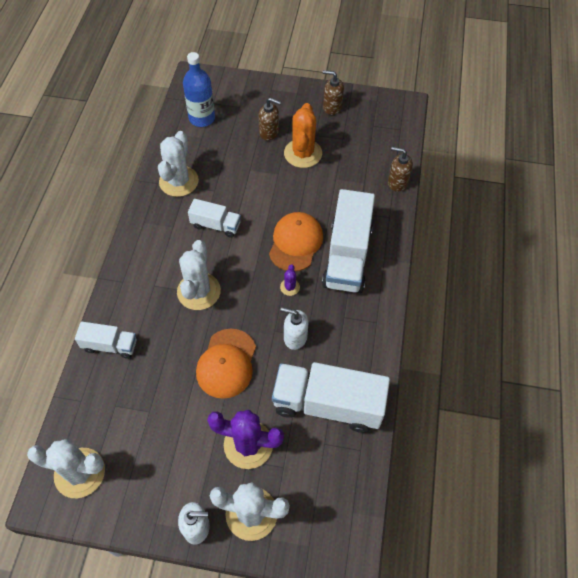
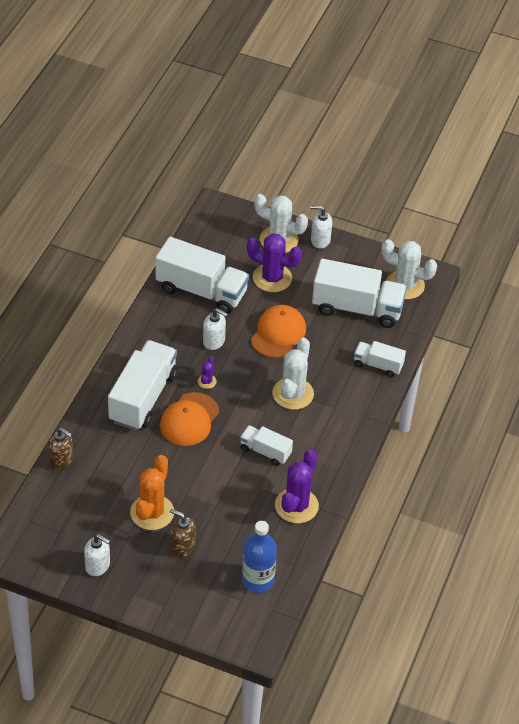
camera: 170 degrees left, 10 degrees down
white cactus [158,131,199,197] -> purple cactus [275,449,319,524]
brown soap dispenser [323,70,344,115] -> white soap dispenser [84,534,110,576]
none -> white truck [312,259,407,328]

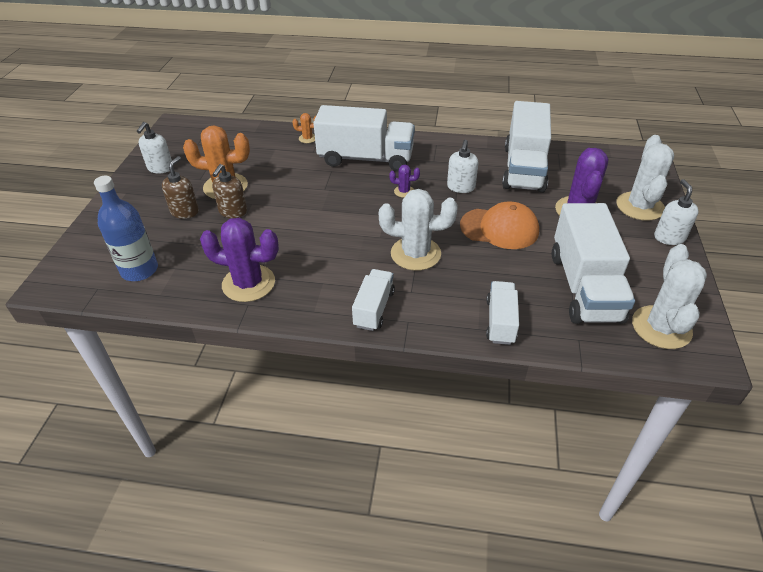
camera: 80 degrees right, 5 degrees down
brown soap dispenser [48,428,74,470] -> brown soap dispenser moved to [212,164,247,218]
orange cap [160,392,219,446] -> none
white truck [240,425,293,466] -> white truck moved to [352,269,395,331]
none -> orange cactus [292,113,316,143]

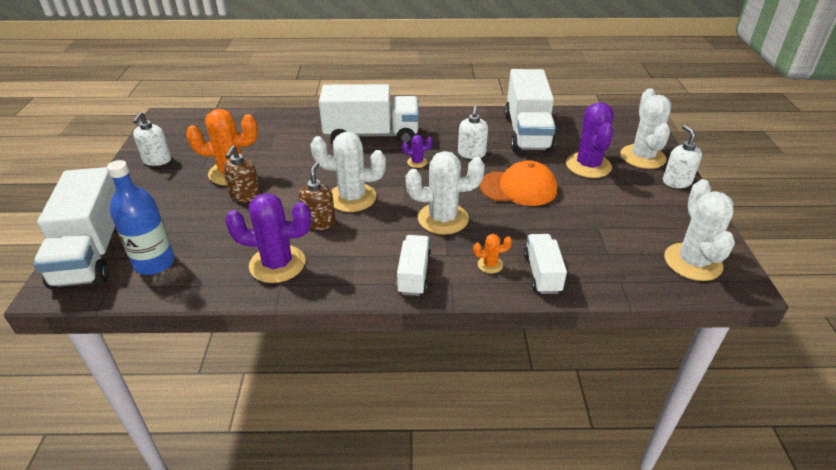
camera: 10 degrees left, 5 degrees down
brown soap dispenser [162,156,199,219] -> brown soap dispenser moved to [299,162,335,230]
orange cactus [292,113,316,143] -> orange cactus moved to [473,234,512,273]
white truck [552,203,635,324] -> white truck moved to [33,167,116,289]
none -> white cactus [311,132,386,212]

